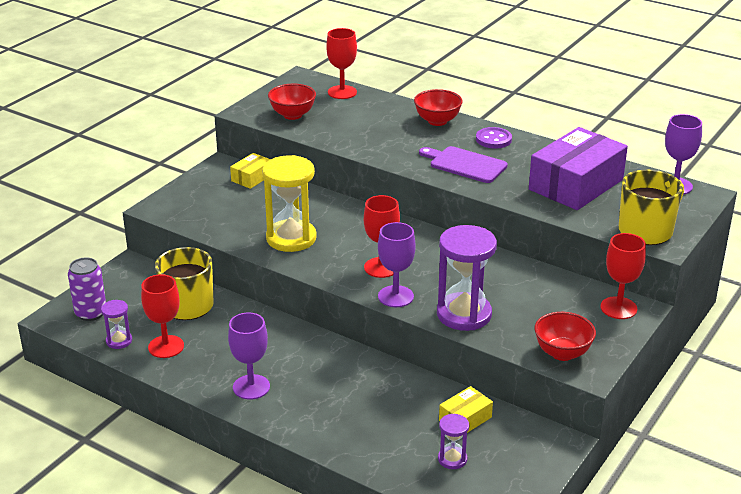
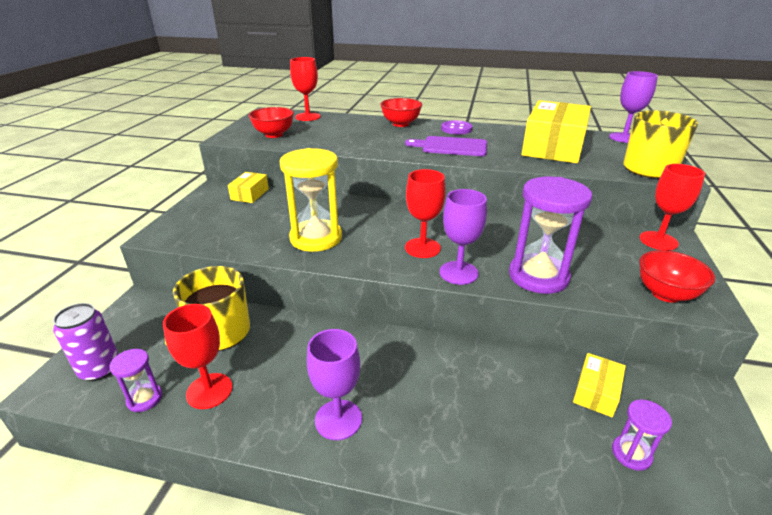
camera: 20 degrees left, 0 degrees up
purple box [529,127,628,210] -> yellow box [521,100,591,163]

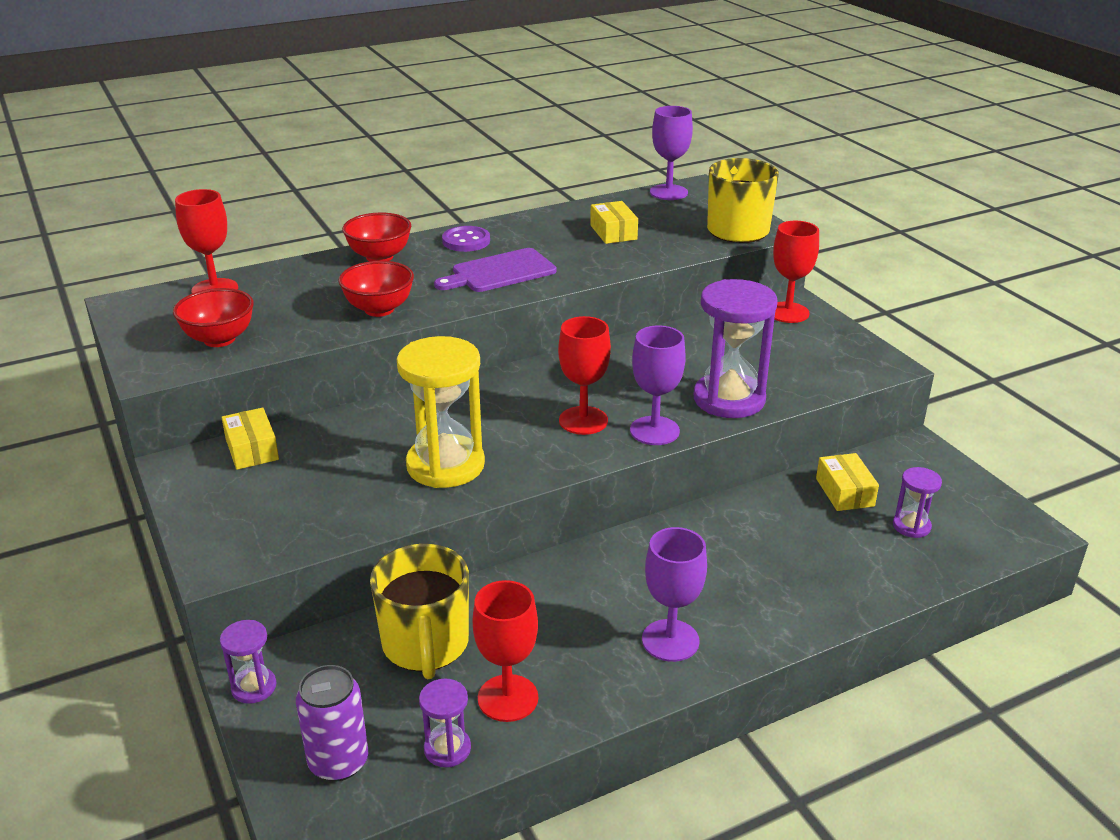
camera: 40 degrees left, 0 degrees up
yellow box [521,100,591,163] -> yellow box [590,201,638,244], size x0.47
red bowl [639,250,715,303] -> red bowl moved to [338,261,414,317]
none -> purple hourglass [220,620,277,704]

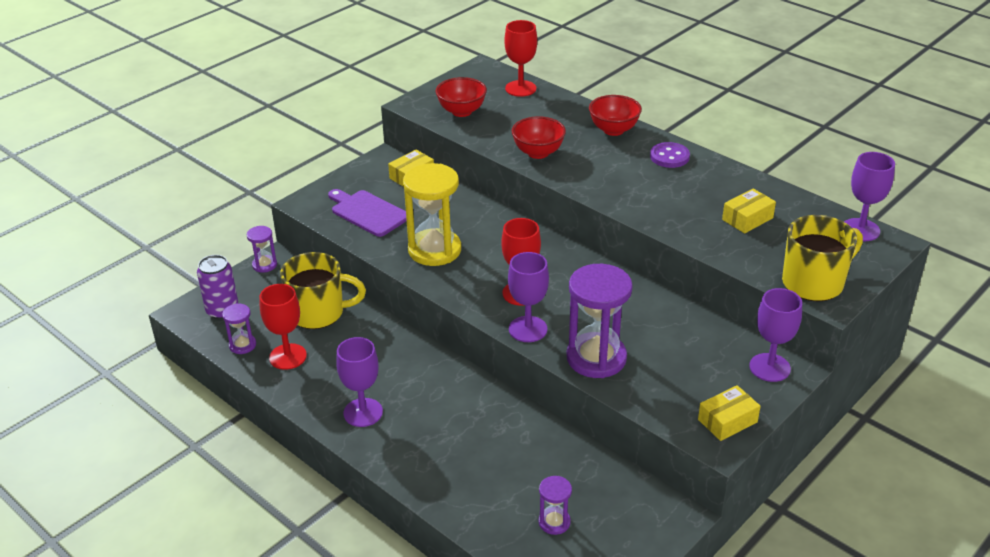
camera: 70 degrees right, 5 degrees up
yellow mug [370,544,469,679] -> yellow mug turned 150 degrees counterclockwise [280,252,366,329]
purple cutting board [434,248,557,292] -> purple cutting board moved to [328,189,407,237]
red goblet [773,221,819,323] -> purple goblet [749,288,802,382]
yellow box [816,453,879,511] -> yellow box moved to [698,385,761,441]

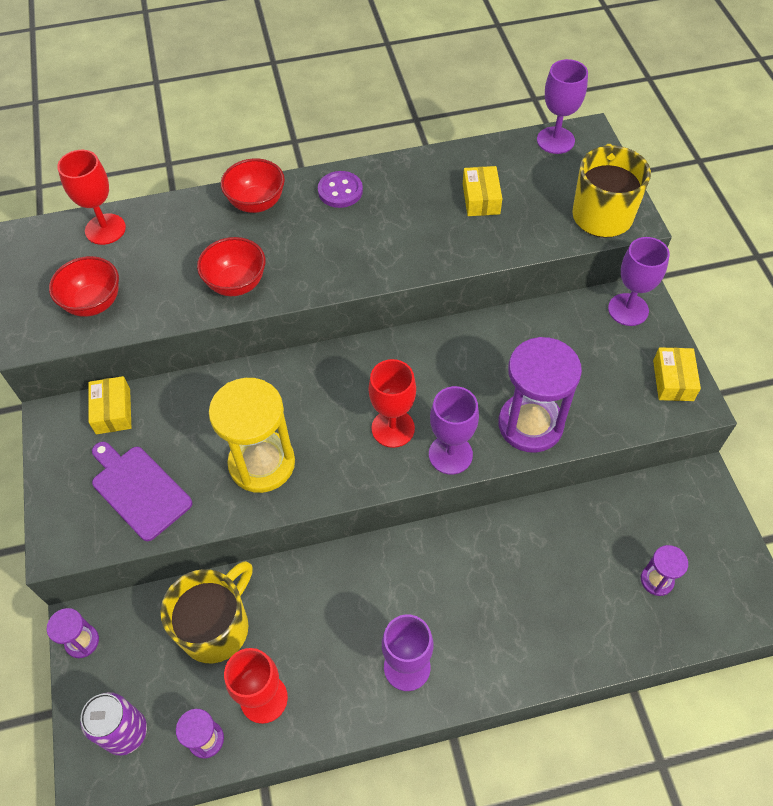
camera: 55 degrees left, 20 degrees up
purple cutting board [328,189,407,237] -> purple cutting board turned 60 degrees clockwise [92,442,192,541]

